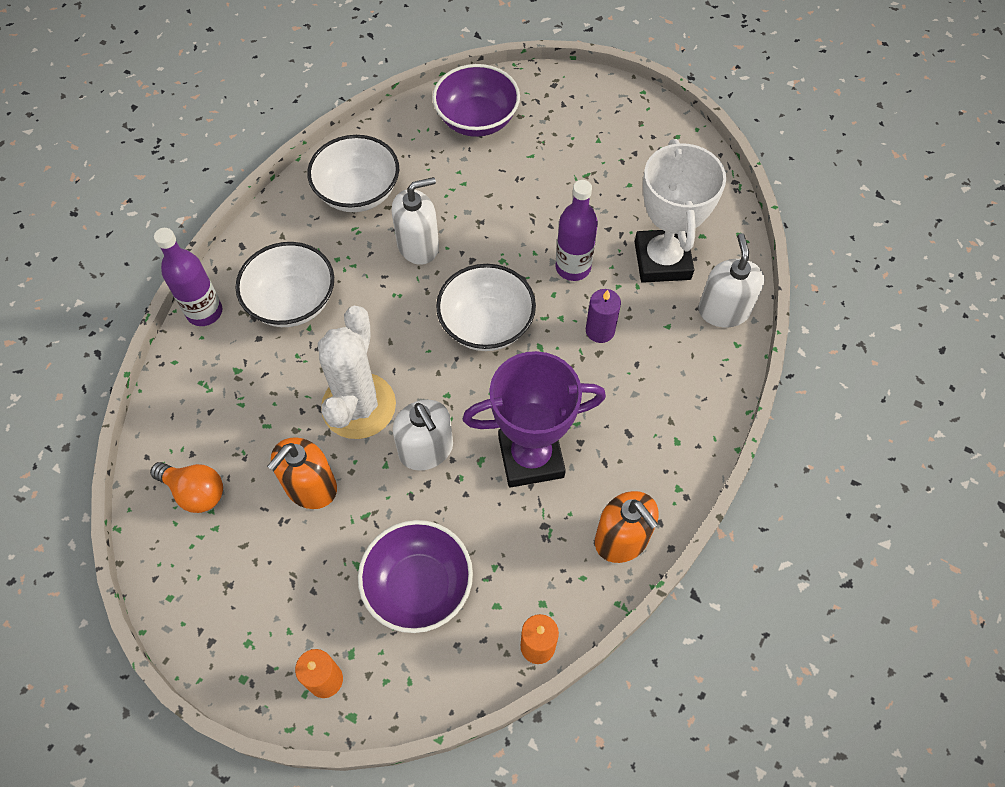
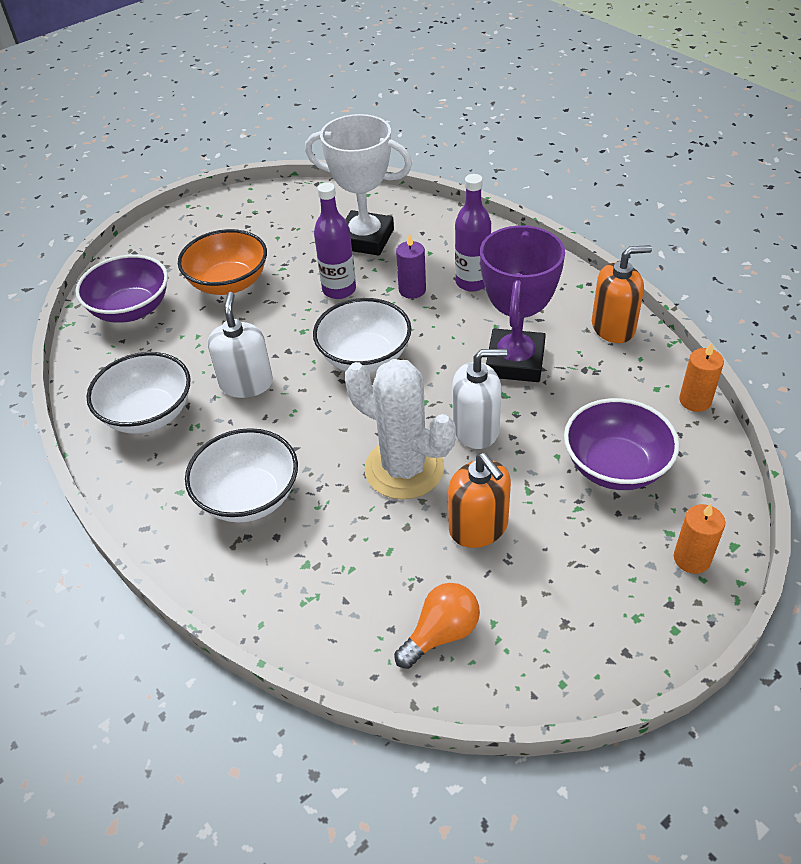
camera: 65 degrees left, 15 degrees down
purple bottle [154,228,222,326] -> purple bottle moved to [455,174,491,292]
white soap dispenser [699,233,764,328] -> none
none -> orange bowl [178,229,267,295]

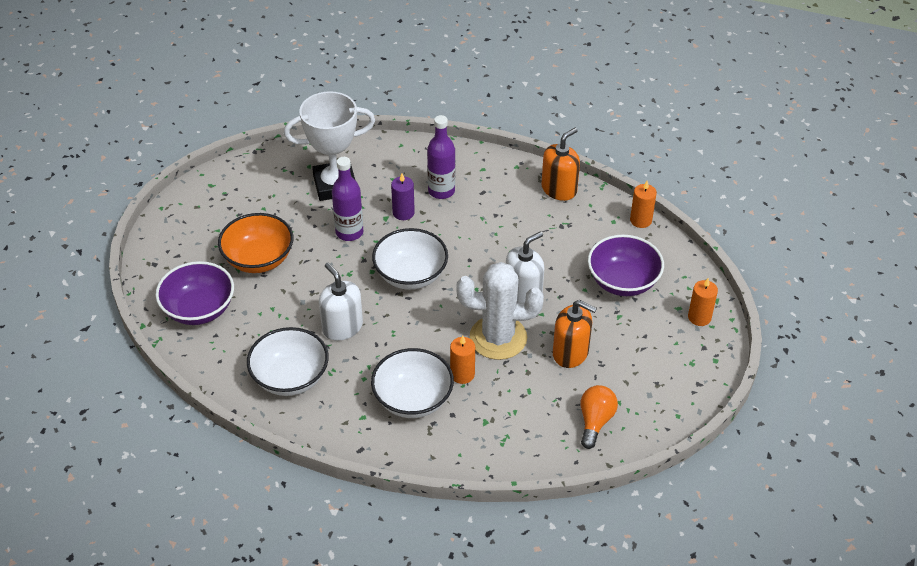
camera: 35 degrees left, 0 degrees up
purple trophy [480,225,565,382] -> none
none -> orange candle [450,336,475,384]

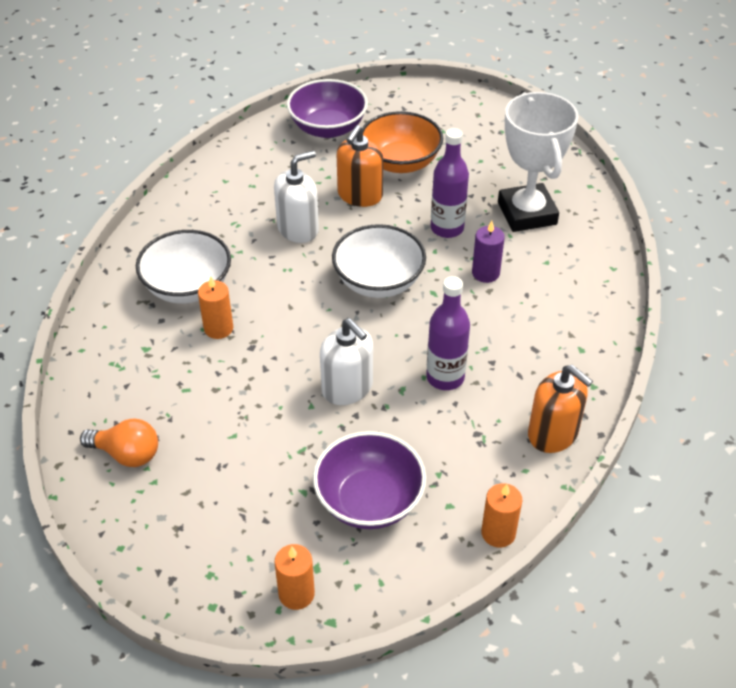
camera: 90 degrees right, 0 degrees up
white bowl [247,327,329,396] -> none
purple bottle [427,115,455,199] -> purple bottle moved to [426,276,470,390]
white cactus [457,262,544,360] -> none
orange soap dispenser [553,300,597,368] -> orange soap dispenser moved to [337,125,383,207]

